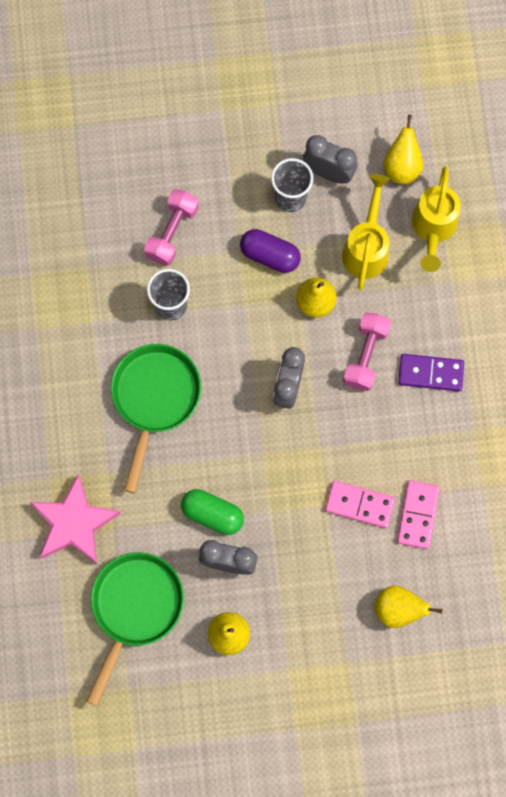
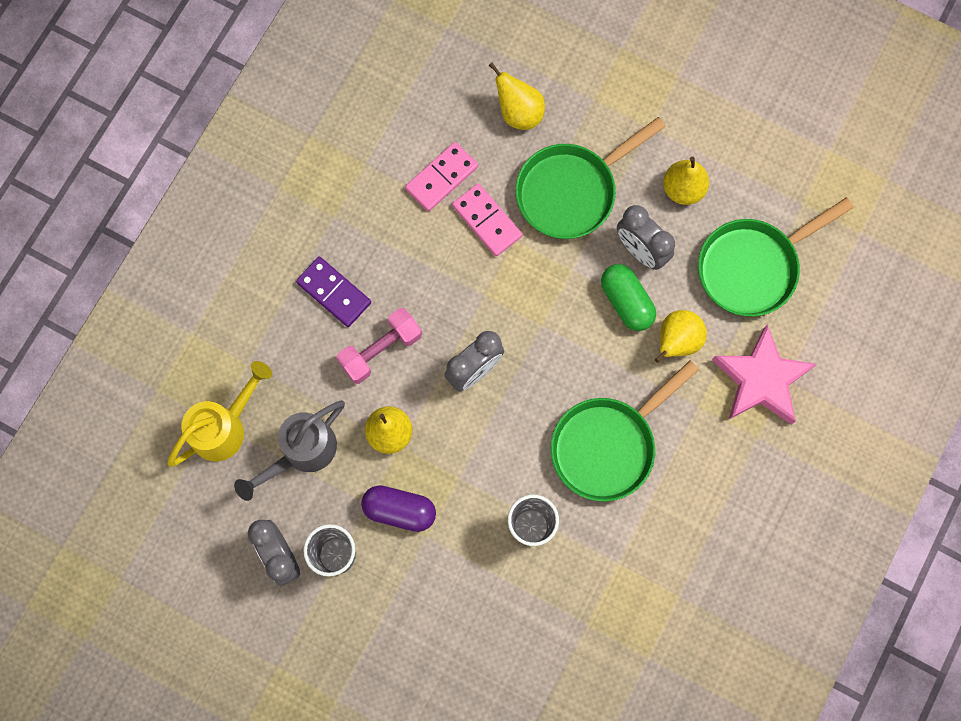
camera: 145 degrees left, 0 degrees up
pink dumbbell [144,189,199,266] -> none
purple capsule [240,229,301,273] -> purple capsule turned 45 degrees counterclockwise [361,485,436,532]
yellow watering can [342,174,390,290] -> grey watering can [234,400,345,501]
yellow pear [383,115,423,184] -> yellow pear moved to [655,310,707,363]
none -> green pan [515,117,666,239]

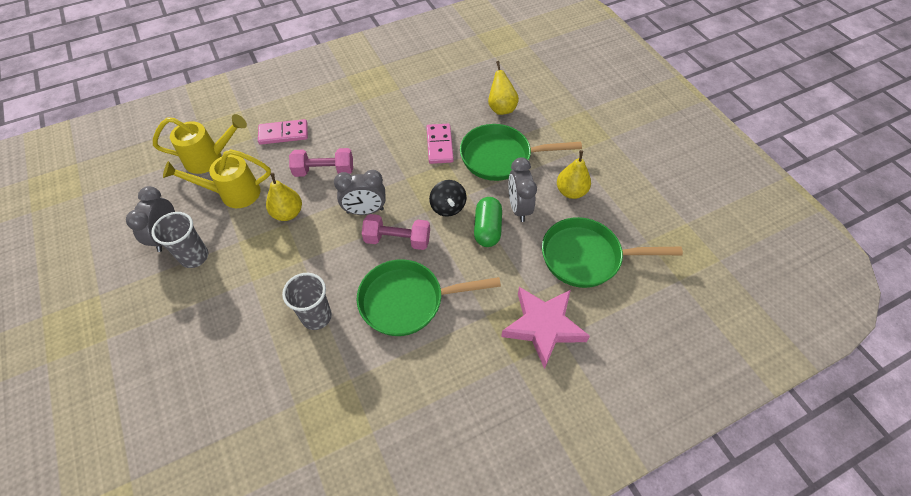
camera: 35 degrees right, 20 degrees down
grey watering can [234,400,345,501] -> yellow watering can [163,149,271,208]
purple domino [296,257,371,327] -> none
purple capsule [361,485,436,532] -> none
pink domino [405,142,478,211] -> pink domino moved to [258,119,308,145]
yellow pear [655,310,707,363] -> none
none -> pink dumbbell [362,214,430,250]
none -> black spinning top [429,180,467,217]

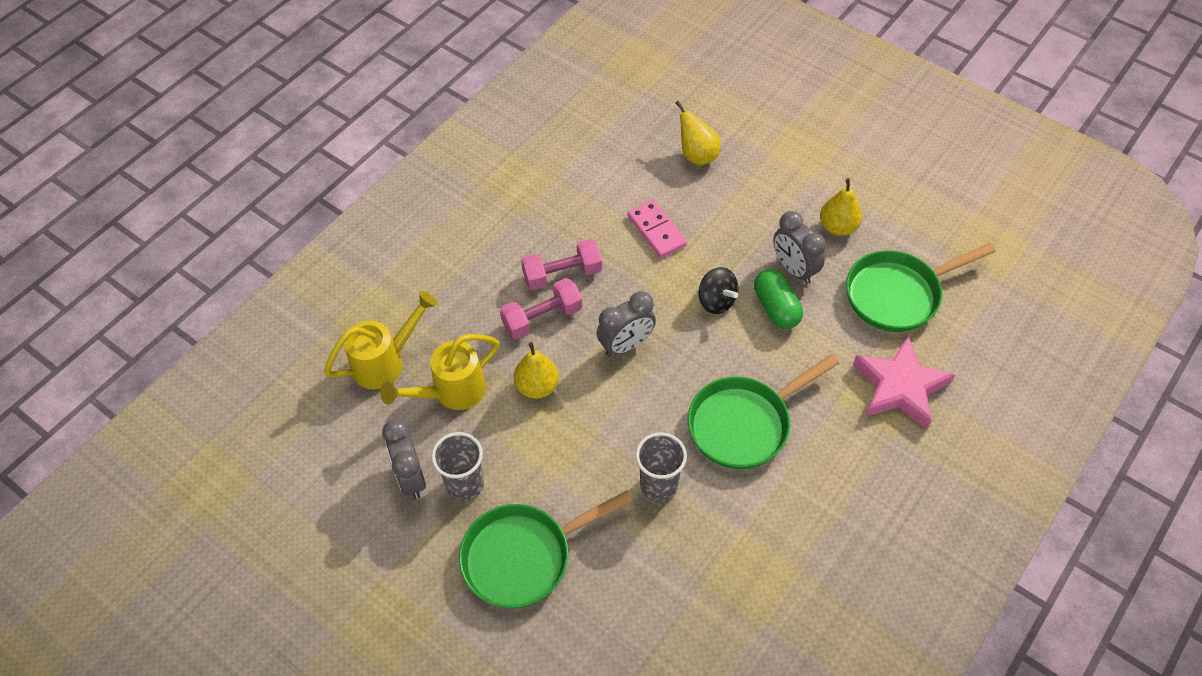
camera: 25 degrees left, 0 degrees up
pink domino [258,119,308,145] -> none
pink dumbbell [362,214,430,250] -> pink dumbbell moved to [521,239,602,290]
green pan [460,124,582,181] -> green pan moved to [459,490,633,608]

